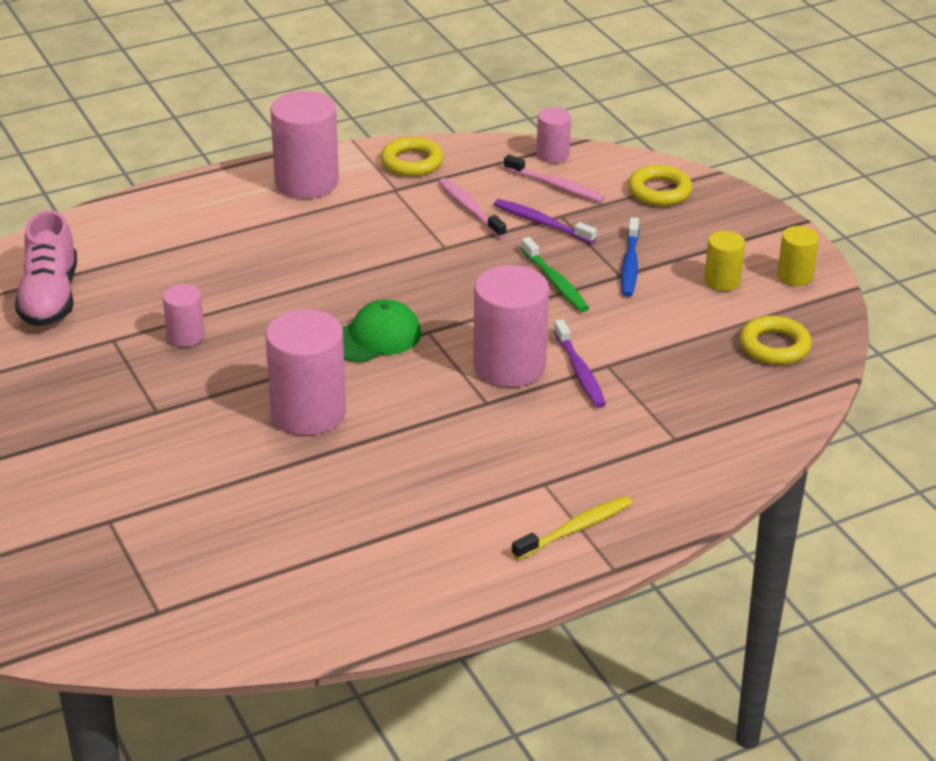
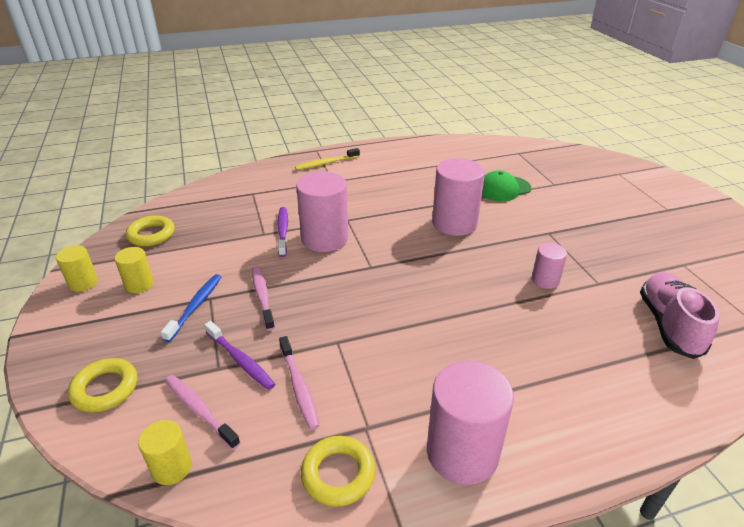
camera: 170 degrees left, 0 degrees up
green cap [342,300,421,362] -> green cap moved to [482,171,531,201]
green toothbrush [521,237,589,312] -> pink toothbrush [252,266,275,331]
pink cylinder [537,107,571,162] -> yellow cylinder [138,420,192,485]

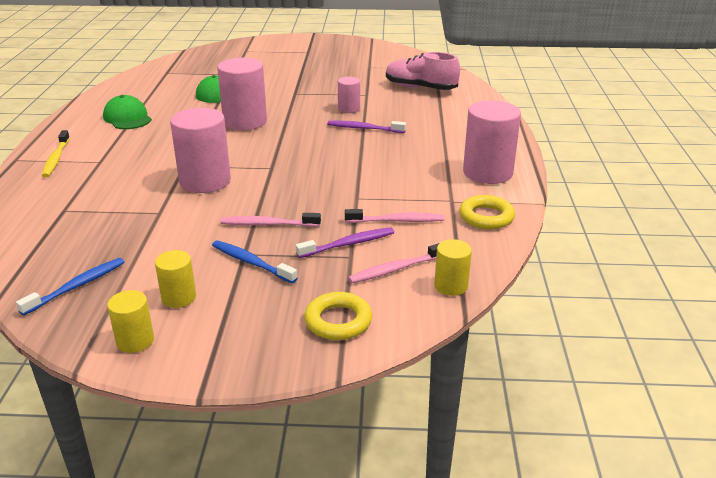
camera: 70 degrees left, 5 degrees down
yellow ring [126,215,175,247] -> blue toothbrush [16,258,124,316]
purple toothbrush [277,207,288,257] -> purple toothbrush moved to [327,121,406,133]
none -> green cap [103,95,152,129]

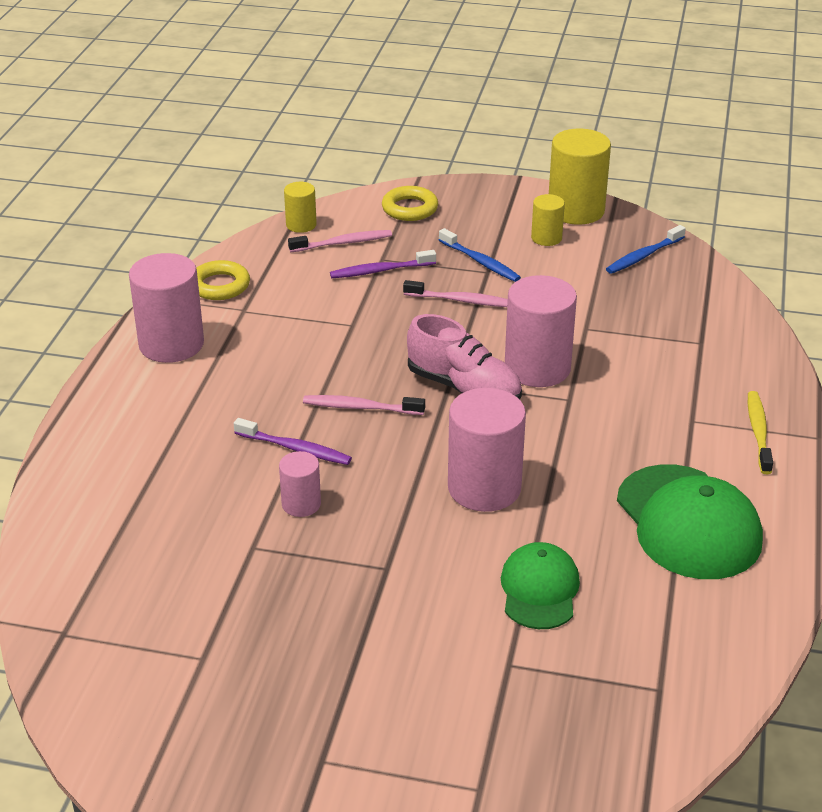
camera: 170 degrees left, 5 degrees up
green cap [103,95,152,129] -> green cap [617,464,763,579], size x1.63
yellow cylinder [107,290,154,353] -> yellow cylinder [549,129,611,225], size x1.89
pink toothbrush [345,209,444,223] -> pink toothbrush moved to [303,395,425,415]
pink shoe [386,52,460,90] -> pink shoe moved to [407,314,522,400]

